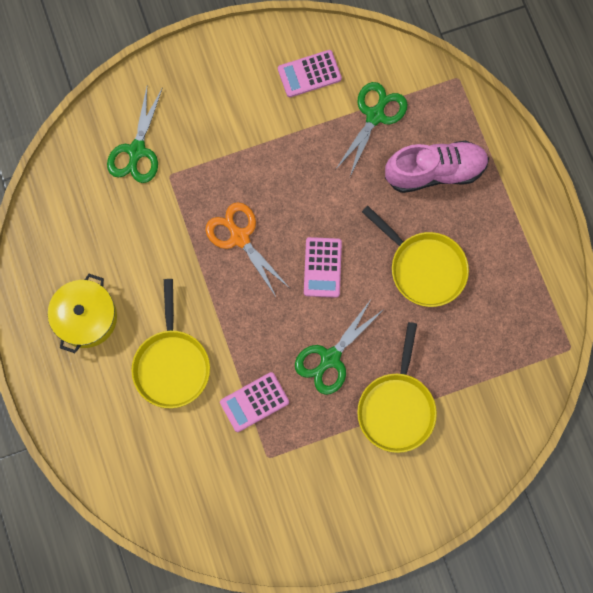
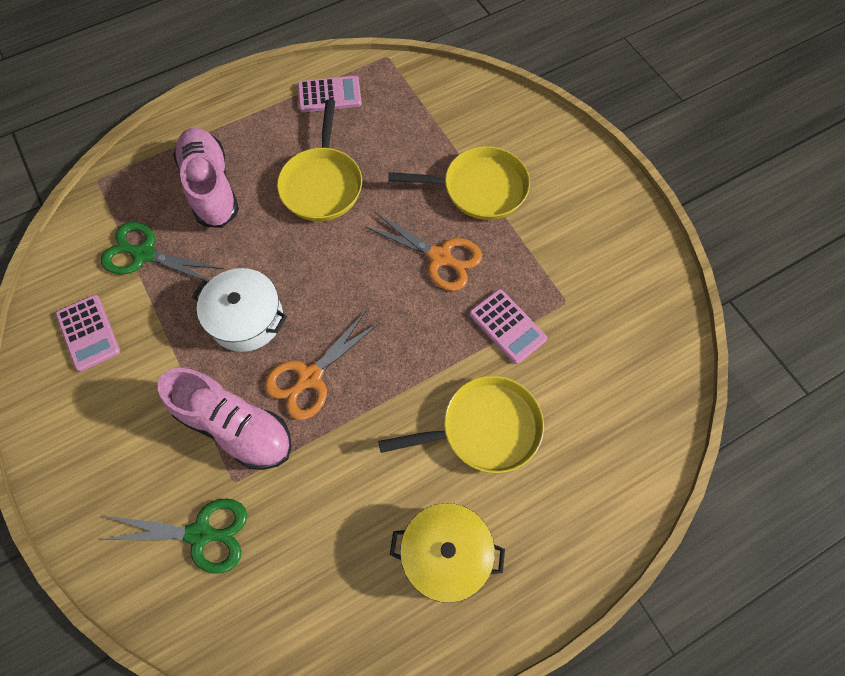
camera: 100 degrees left, 10 degrees down
green scissors [295,298,384,395] -> orange scissors [365,212,482,291]
pink calculator [304,237,342,298] -> pink calculator moved to [298,76,362,112]
yellow pan [362,206,469,307] -> yellow pan turned 150 degrees clockwise [277,100,362,221]
none -> pink shoe [158,368,291,470]
none -> white pot [192,268,287,352]

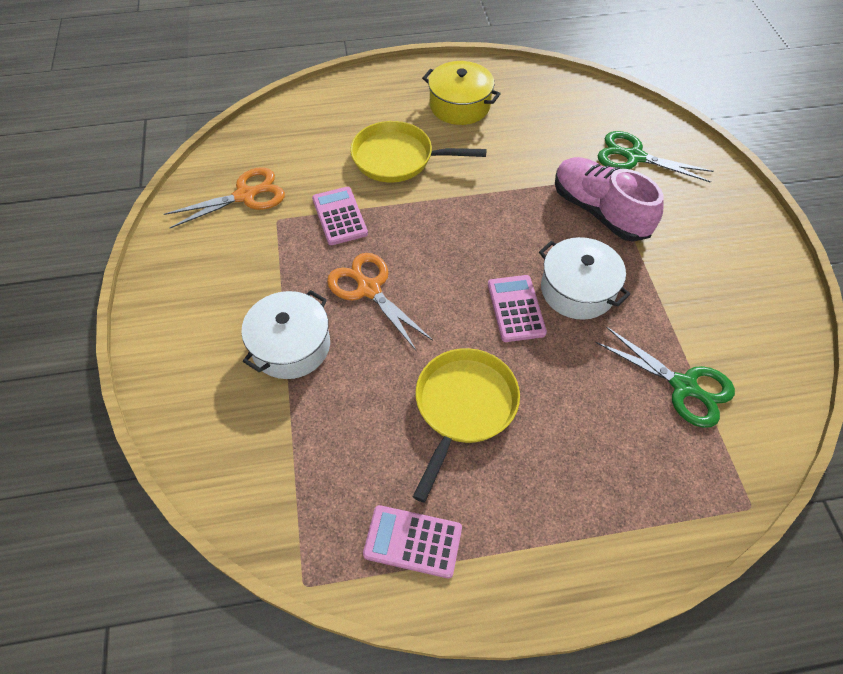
camera: 160 degrees left, 10 degrees down
pink calculator [56,295,120,372] -> pink calculator moved to [488,275,547,342]
pink shoe [173,128,239,228] -> none
orange scissors [265,311,381,420] -> orange scissors moved to [164,167,285,228]
yellow pan [388,146,530,220] -> white pot [241,290,330,379]

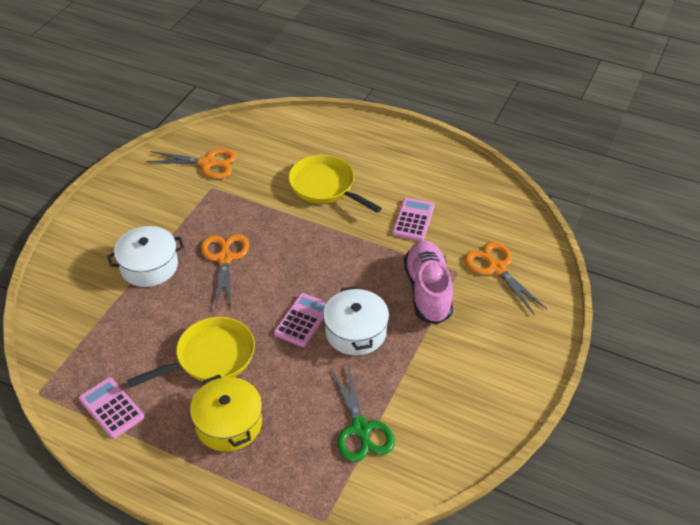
camera: 35 degrees right, 10 degrees down
pink calculator [312,187,368,245] -> pink calculator moved to [392,197,435,241]
yellow pot [422,61,501,125] -> yellow pot moved to [190,375,262,452]
green scissors [597,131,714,183] -> orange scissors [464,242,547,315]

